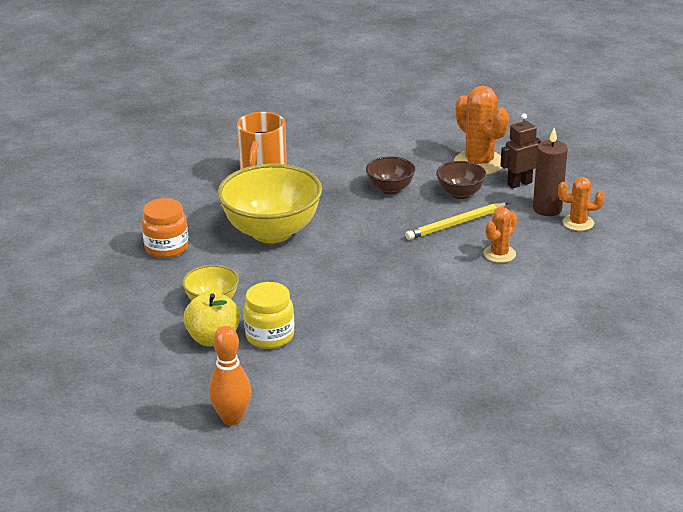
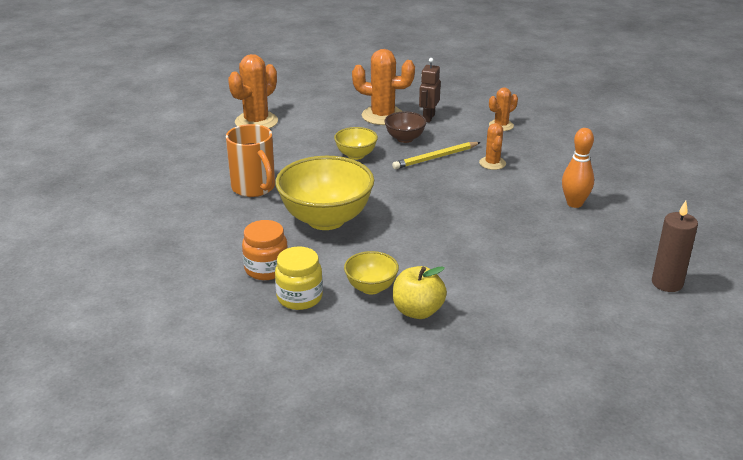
camera: 45 degrees left, 0 degrees up
orange bowling pin [209,326,252,425] -> orange bowling pin moved to [562,128,594,208]
yellow jar [244,282,295,349] -> yellow jar moved to [275,247,323,310]
brown bowl [366,157,415,194] -> yellow bowl [334,127,378,160]
yellow pencil [405,203,509,240] -> yellow pencil turned 45 degrees clockwise [392,142,481,169]
brown candle [533,128,568,216] -> brown candle moved to [652,201,698,292]
none -> orange cactus [228,54,278,129]

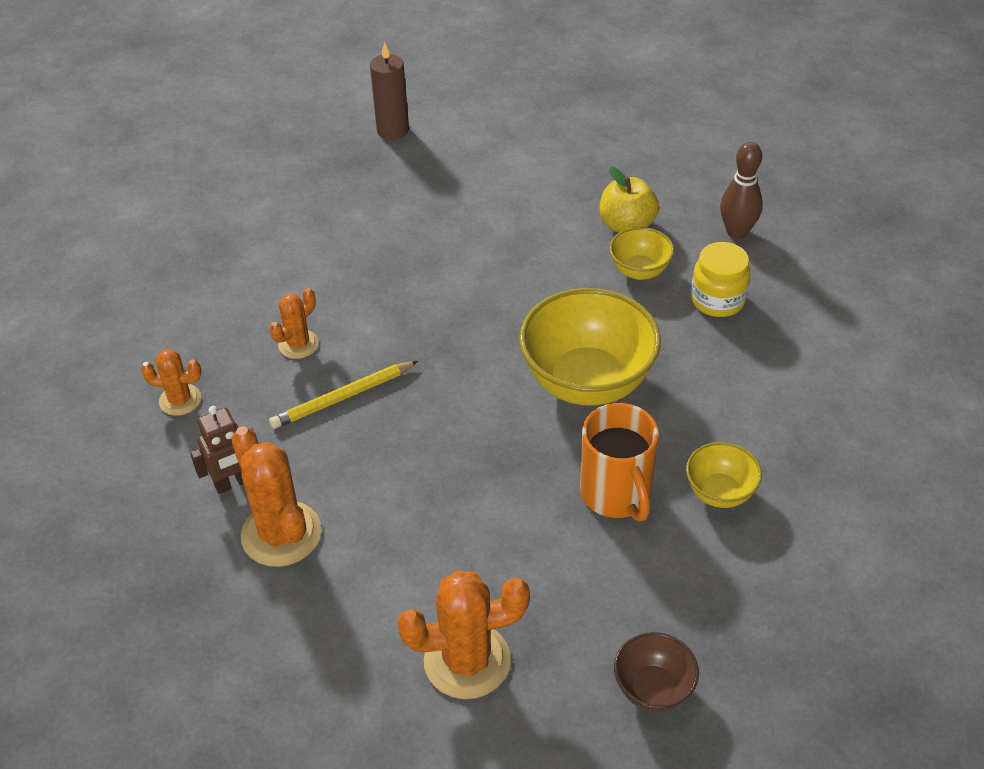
camera: 135 degrees left, 15 degrees up
orange mug [226,124,275,197] -> orange mug turned 150 degrees clockwise [580,403,659,522]
orange jar [242,220,288,280] -> none
yellow bowl [334,127,378,160] -> yellow bowl moved to [686,442,762,508]
brown bowl [384,111,427,143] -> brown bowl moved to [614,632,699,712]
yellow pencil [392,142,481,169] -> yellow pencil turned 135 degrees clockwise [269,361,418,429]
orange bowling pin [562,128,594,208] -> none
none -> brown bowling pin [720,142,763,239]

